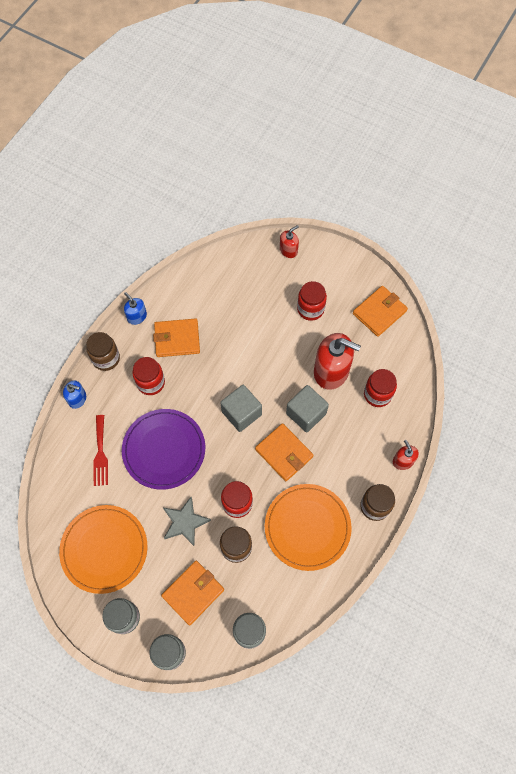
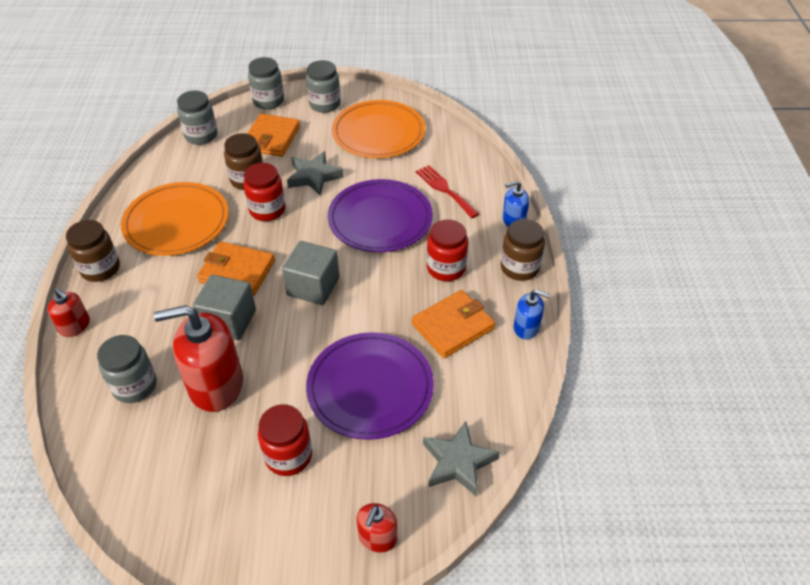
camera: 150 degrees right, 20 degrees down
orange wallet [353,286,408,337] -> none
red jar [364,369,397,407] -> grey jar [97,335,156,403]
none -> purple plate [306,332,434,440]
none -> grey star [423,421,500,497]

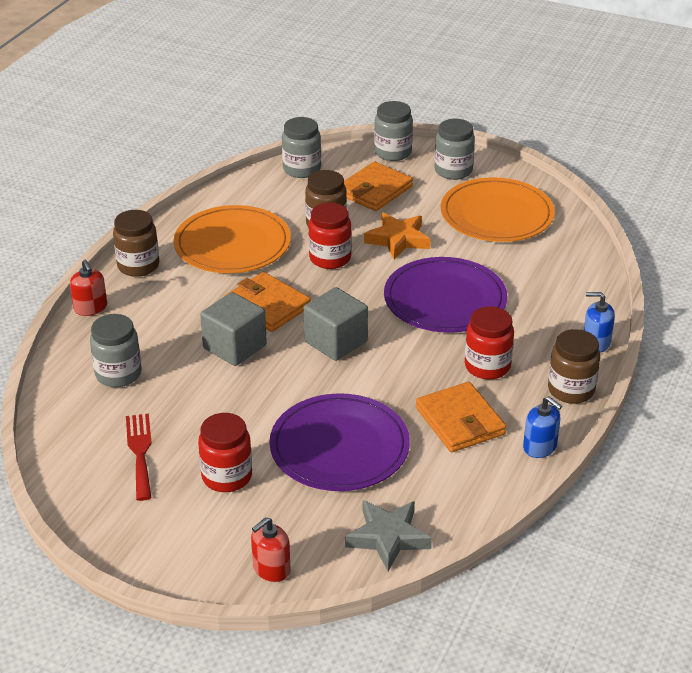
camera: 25 degrees right, 10 degrees down
red soap dispenser [154,305,243,412] -> none
grey star [287,151,344,196] -> orange star [364,213,430,260]
orange wallet [412,290,495,358] -> orange wallet turned 75 degrees clockwise [416,382,506,452]
red fork [416,165,479,218] -> red fork moved to [126,414,152,501]

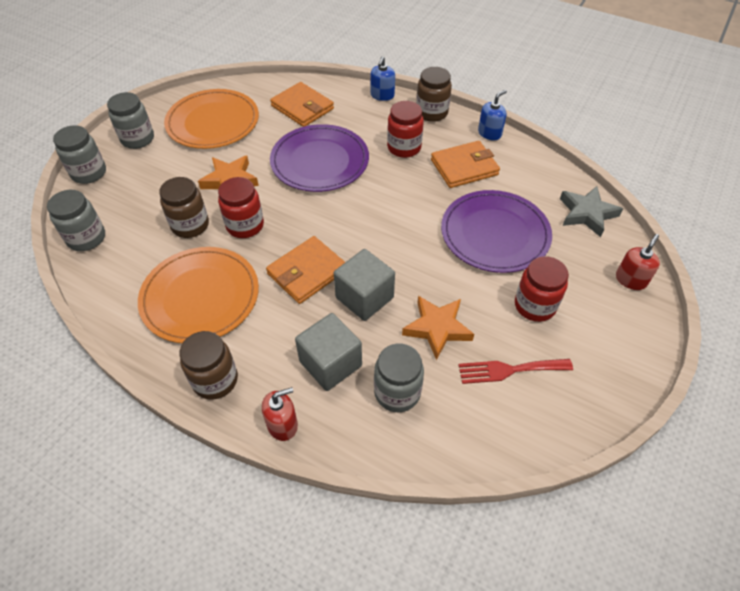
camera: 85 degrees left, 15 degrees up
red soap dispenser [251,517,291,582] -> red soap dispenser turned 105 degrees counterclockwise [616,234,660,290]
grey cube [304,287,368,361] -> grey cube moved to [295,313,362,391]
orange wallet [344,162,413,211] -> orange wallet moved to [270,82,334,127]
none -> orange star [402,296,474,360]

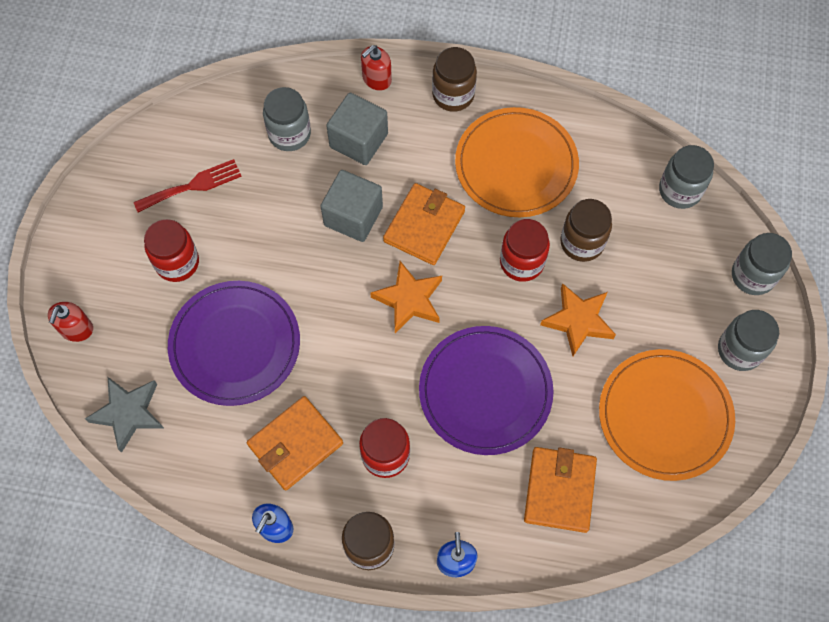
camera: 160 degrees right, 15 degrees up
orange wallet [270,82,334,127] -> orange wallet turned 75 degrees clockwise [524,447,597,533]
orange star [402,296,474,360] -> orange star moved to [370,261,442,333]

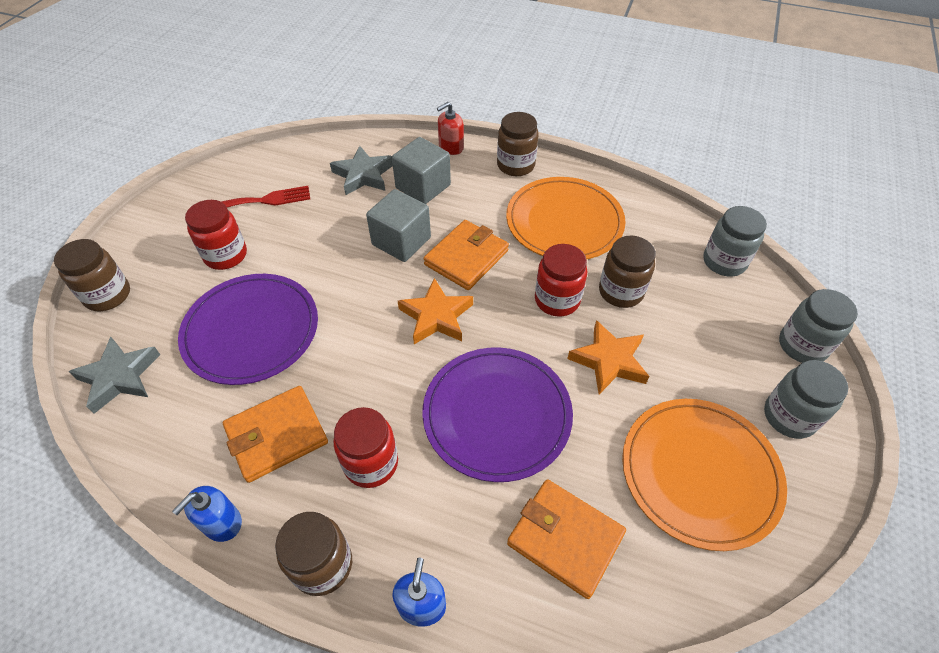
camera: 10 degrees right, 15 degrees down
red soap dispenser [48,302,93,342] -> brown jar [54,239,130,311]
grey jar [263,87,311,151] -> grey star [330,146,393,195]
orange wallet [524,447,597,533] -> orange wallet turned 75 degrees counterclockwise [507,479,626,599]

